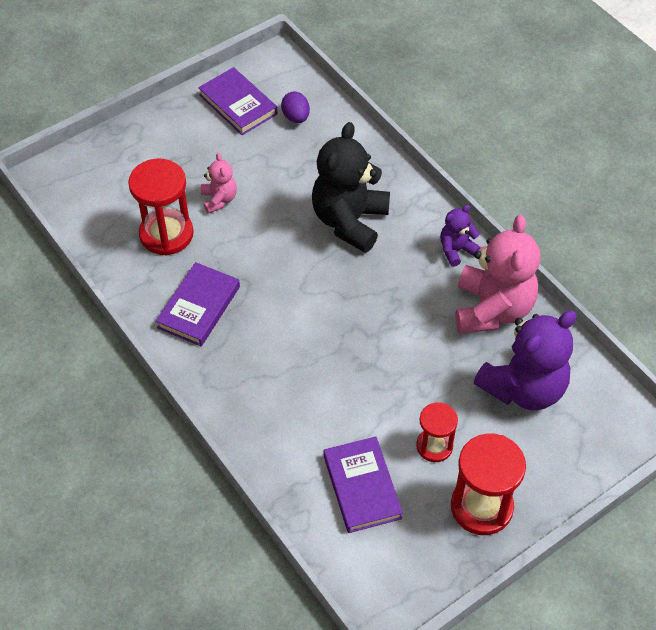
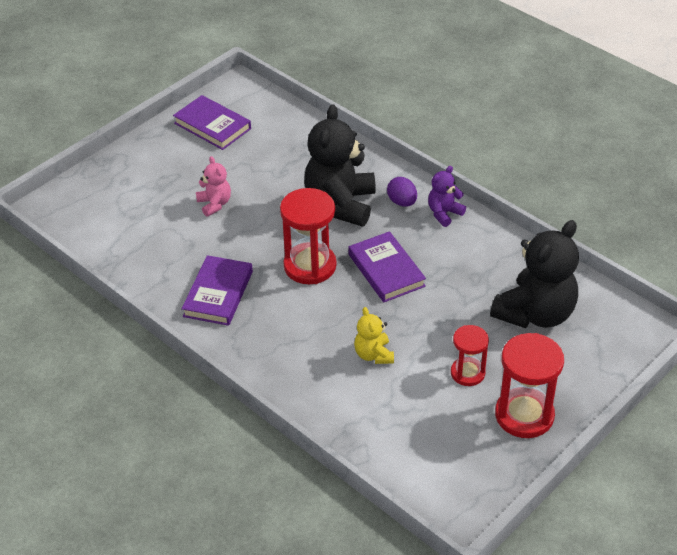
camera: 10 degrees left, 10 degrees down
red hourglass [128,159,194,255] -> red hourglass moved to [280,188,336,284]
purple egg [281,92,310,123] -> purple egg moved to [387,177,417,206]
purple book [324,436,403,533] -> purple book moved to [348,231,426,302]
pink teddy bear [455,215,540,334] -> none
purple teddy bear [474,310,576,410] -> black teddy bear [490,220,579,328]
none -> yellow teddy bear [354,307,394,364]

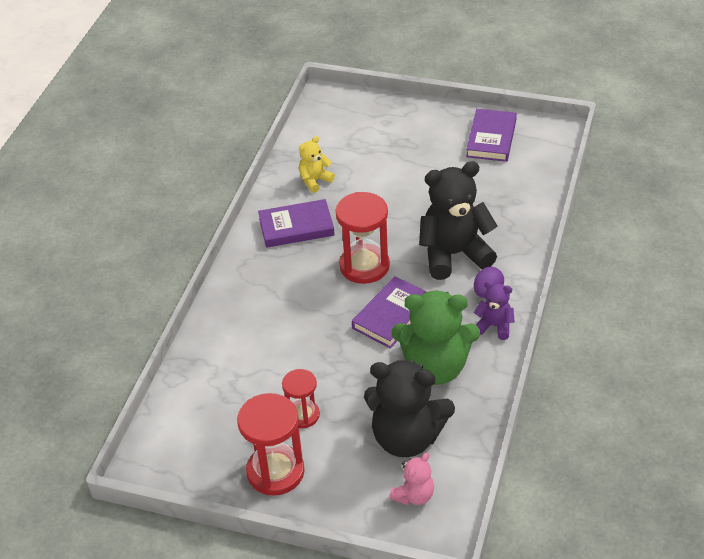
camera: 65 degrees right, 0 degrees up
pink teddy bear [196,156,231,217] -> pink teddy bear moved to [389,453,434,505]
yellow teddy bear [354,307,394,364] -> yellow teddy bear moved to [299,136,335,193]
none -> green teddy bear [392,290,480,385]

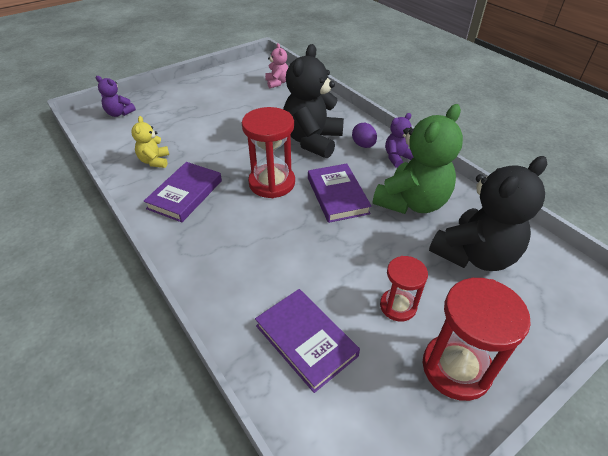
camera: 55 degrees left, 0 degrees up
pink teddy bear [389,453,434,505] -> pink teddy bear moved to [265,43,289,88]
purple book [466,109,517,162] -> purple book moved to [255,289,360,393]
none -> purple teddy bear [96,76,136,117]

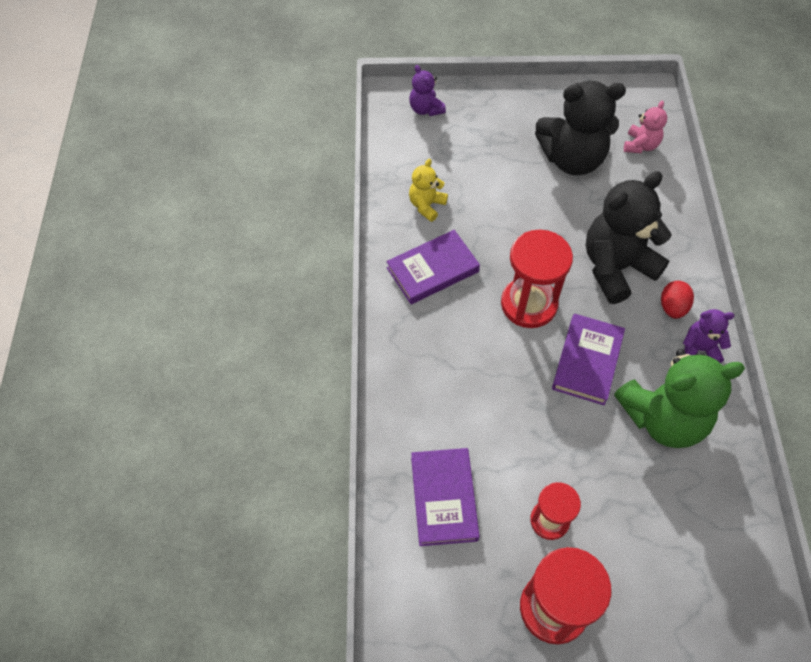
camera: 35 degrees right, 15 degrees up
purple egg [352,123,377,148] -> red egg [661,281,694,319]
black teddy bear [429,156,547,271] -> black teddy bear moved to [535,81,626,175]

